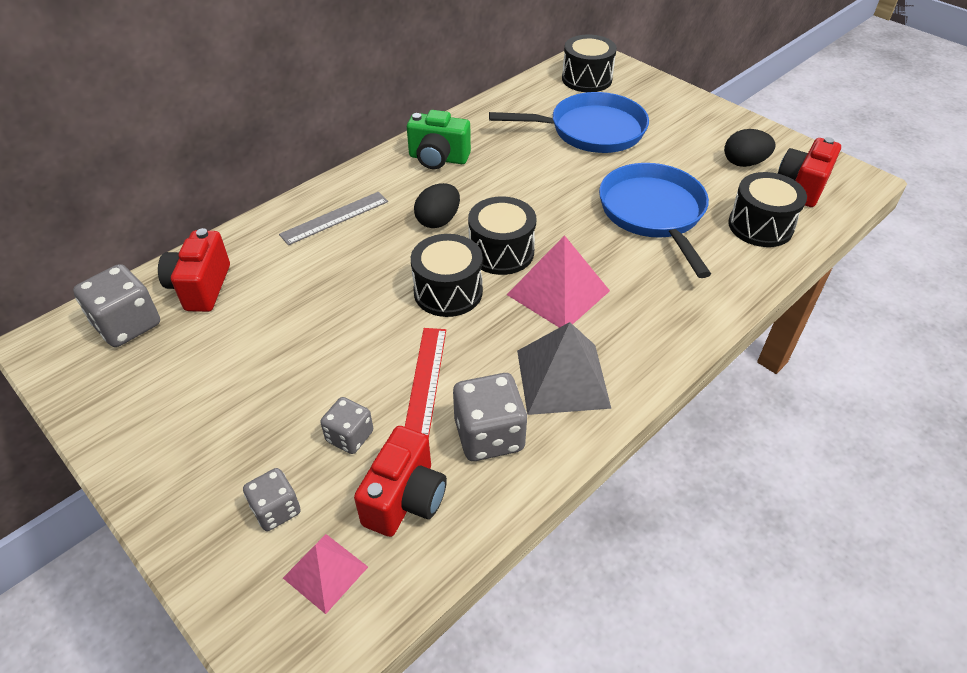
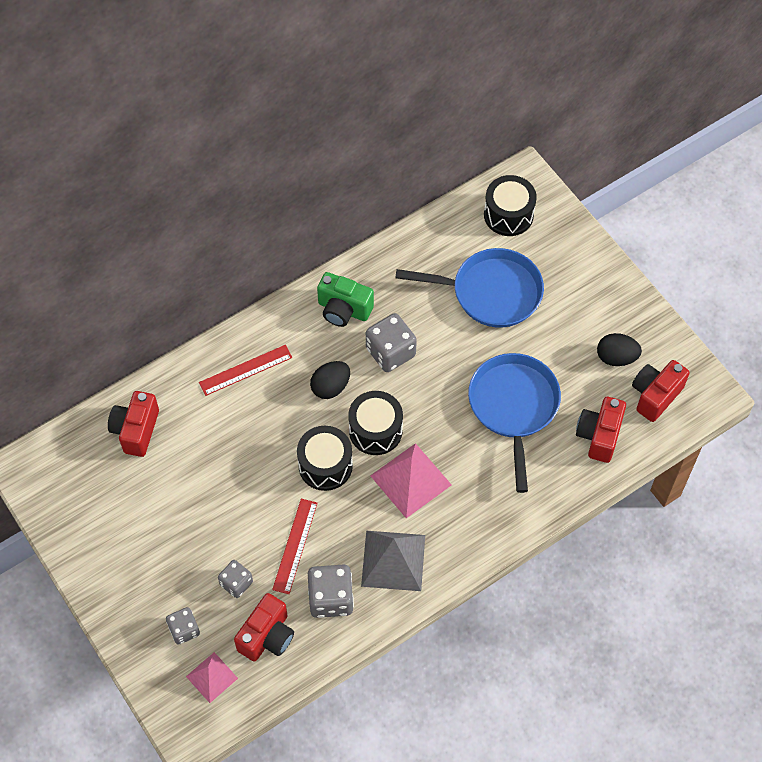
camera: 10 degrees right, 15 degrees up
grey dice [73,264,160,347] -> grey dice moved to [366,313,417,372]
grey ruler [279,192,388,245] -> red ruler [199,345,292,396]
black drum [728,172,807,247] -> red camera [576,397,626,463]

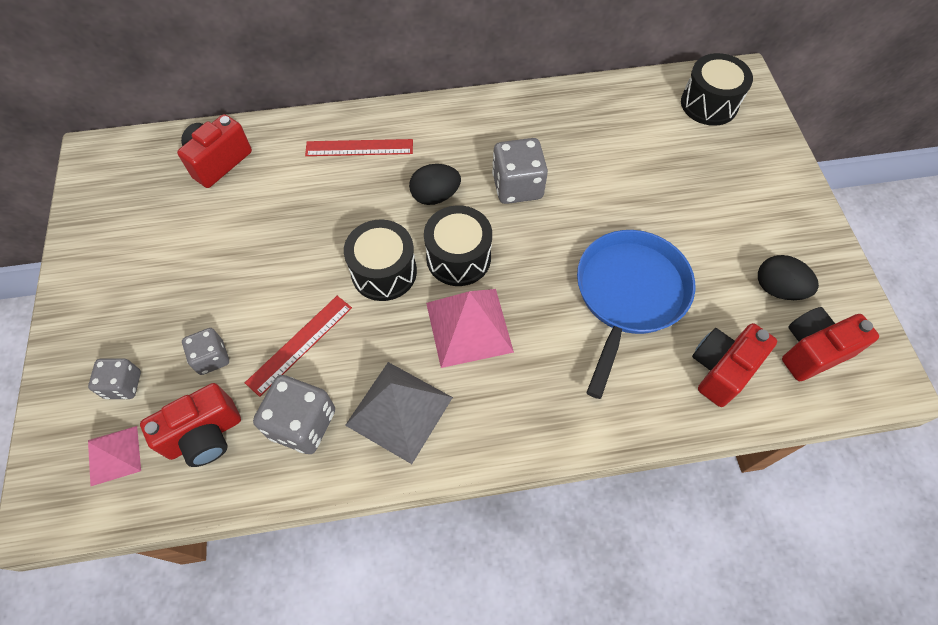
camera: 25 degrees right, 0 degrees up
green camera [317,272,374,327] -> none
blue pan [395,248,544,328] -> none

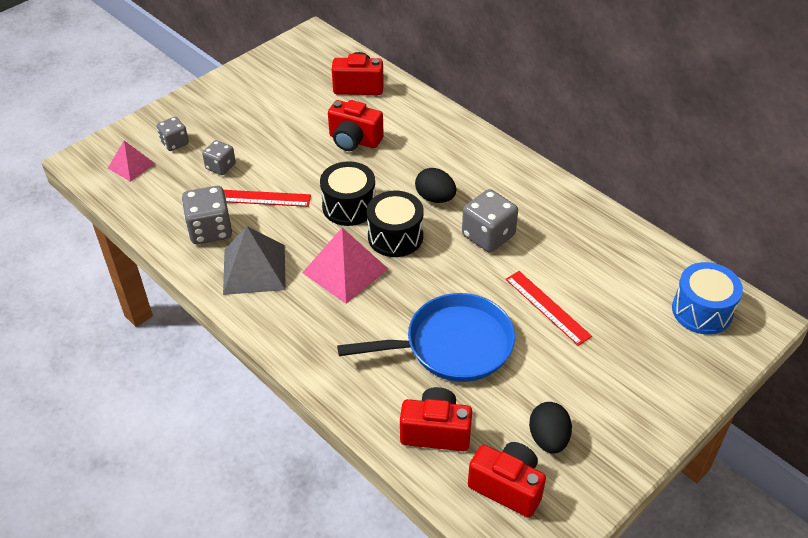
camera: 55 degrees right, 15 degrees down
red camera [140,383,241,467] -> red camera moved to [328,100,384,151]
red ruler [305,139,413,156] -> red ruler moved to [506,271,592,346]
black drum [681,53,753,126] -> blue drum [672,262,743,335]

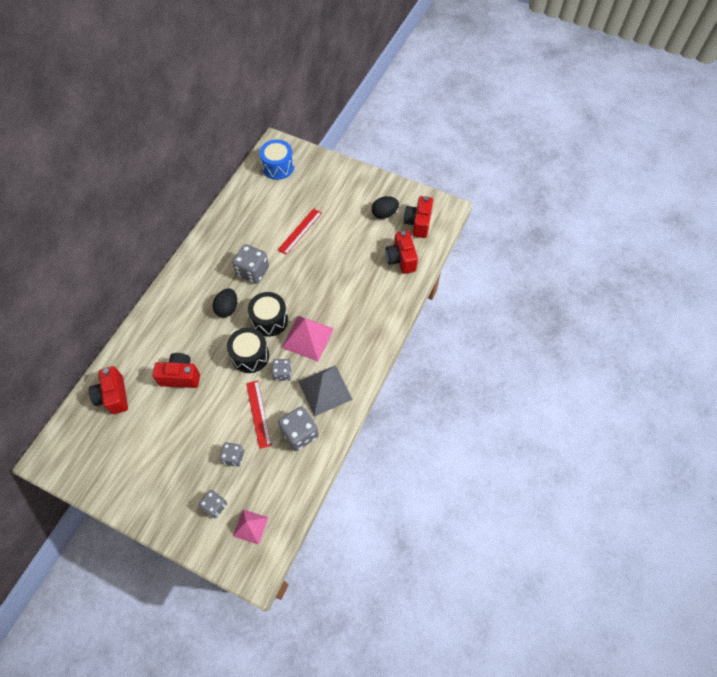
camera: 110 degrees left, 15 degrees up
red camera [328,100,384,151] -> red camera turned 90 degrees counterclockwise [152,353,200,388]
blue pan [337,293,515,382] -> none
none -> grey dice [272,359,292,381]

